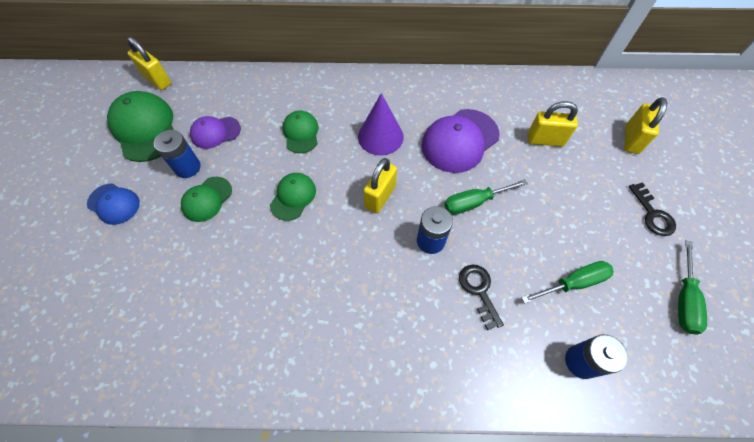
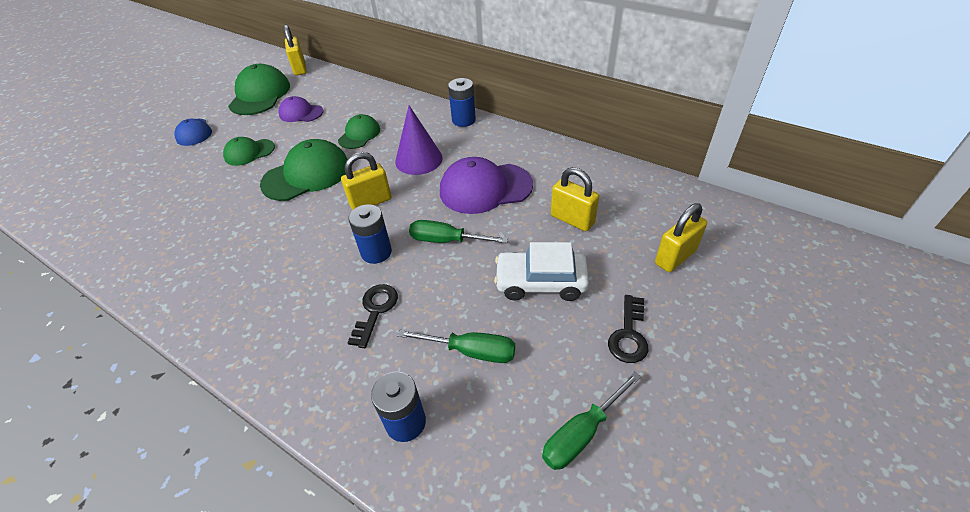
camera: 35 degrees right, 15 degrees down
blue battery [154,130,201,178] -> blue battery moved to [448,78,476,127]
green cap [270,173,316,221] -> green cap [260,139,348,201], size x1.70
none -> white car [494,242,589,301]

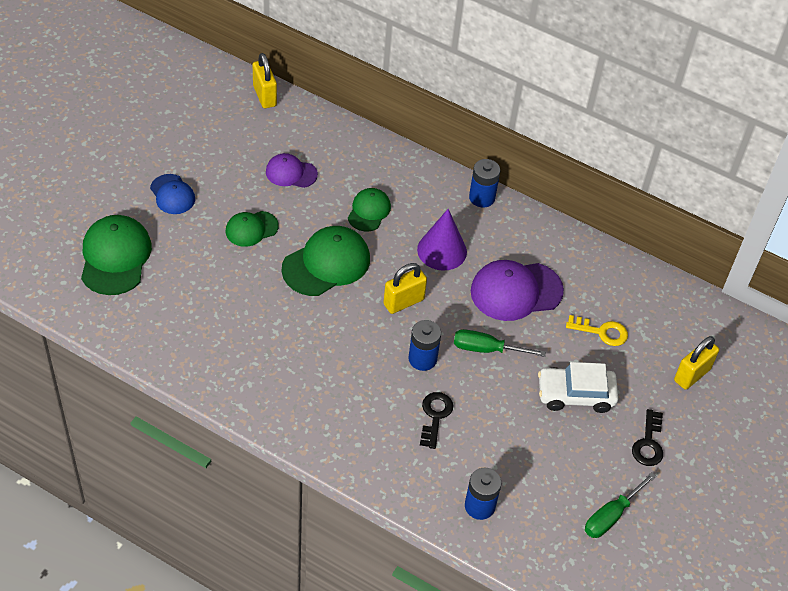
camera: 10 degrees left, 5 degrees up
green cap [228,64,290,115] -> green cap moved to [81,215,152,295]
green screwdriver [397,330,515,363] -> none
yellow padlock [551,167,599,231] -> yellow key [566,315,628,346]

